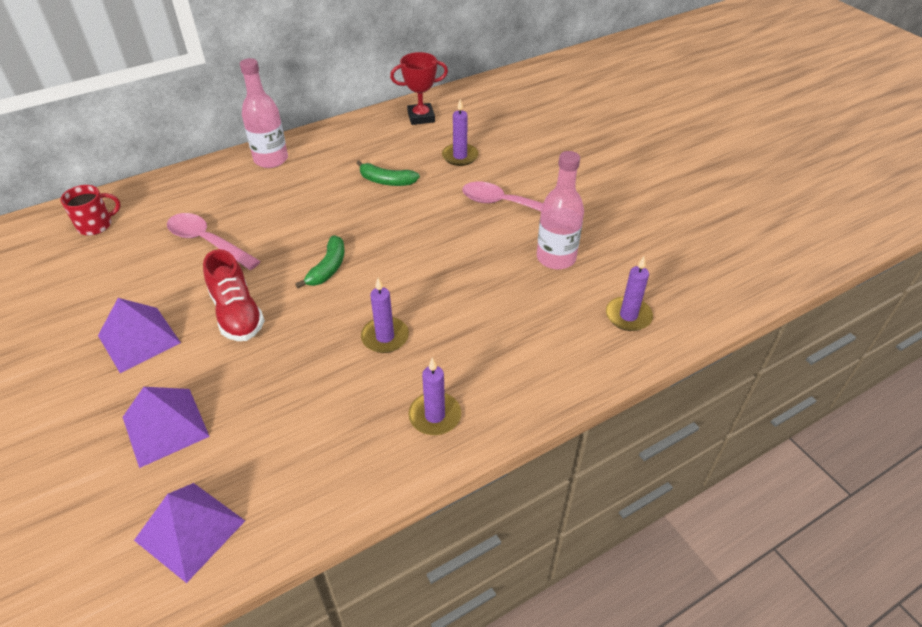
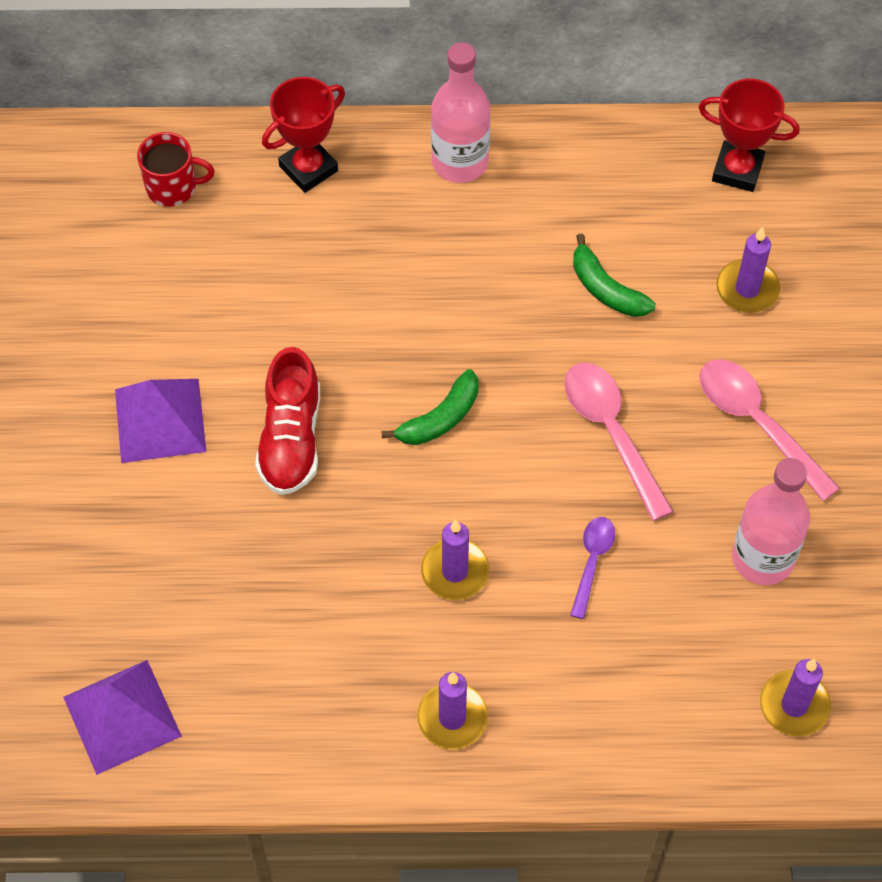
camera: 30 degrees right, 15 degrees up
purple pyramid [123,387,210,468] -> none
pink spoon [167,213,261,270] -> pink spoon moved to [564,362,674,521]
none -> red trophy [262,77,345,193]
none -> purple spoon [570,517,615,619]

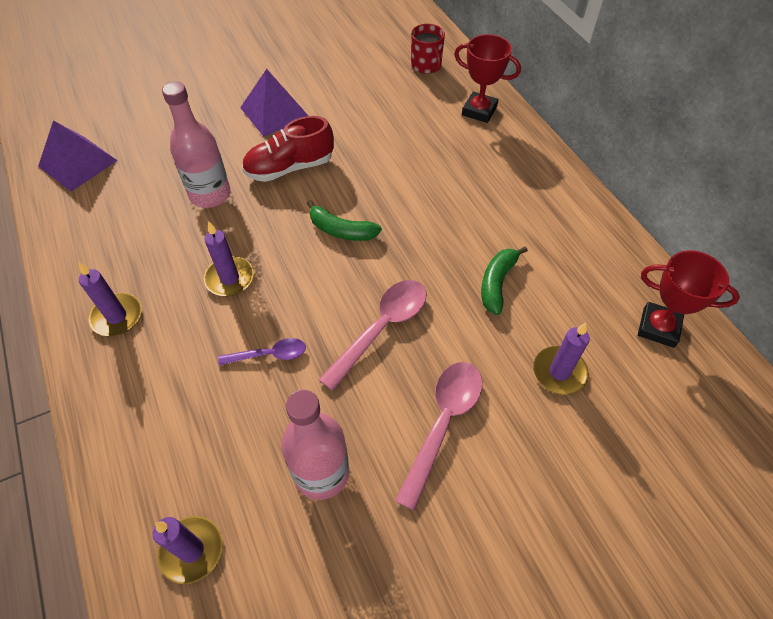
camera: 65 degrees right, 5 degrees down
pink bottle [431,42,491,183] -> pink bottle moved to [162,81,231,208]
red trophy [698,79,799,192] -> red trophy turned 60 degrees counterclockwise [638,250,740,348]

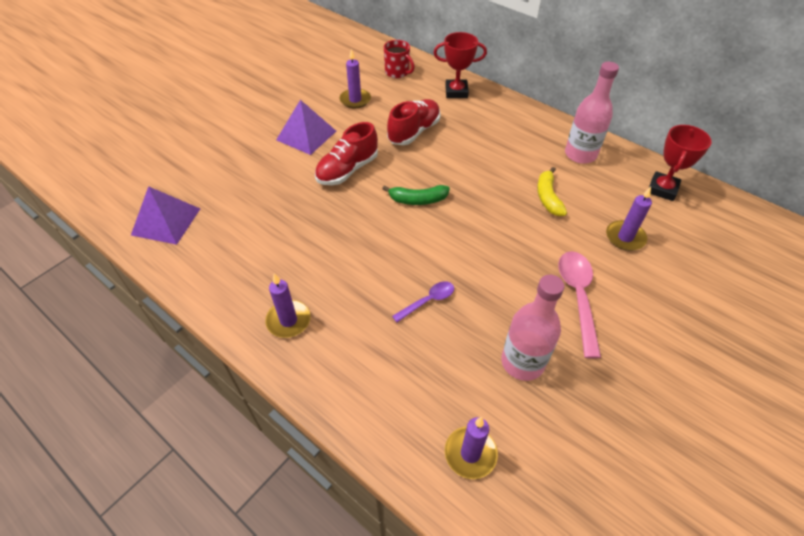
camera: 25 degrees left, 5 degrees down
pink bottle [162,81,231,208] -> pink bottle moved to [565,62,619,164]
purple candle [204,221,254,296] -> purple candle moved to [339,49,371,108]
pink spoon [318,280,426,391] -> none
green banana [481,246,528,315] -> yellow banana [537,167,567,216]
red trophy [638,250,740,348] -> red trophy turned 60 degrees counterclockwise [649,125,712,201]
none -> red shoe [387,99,441,145]

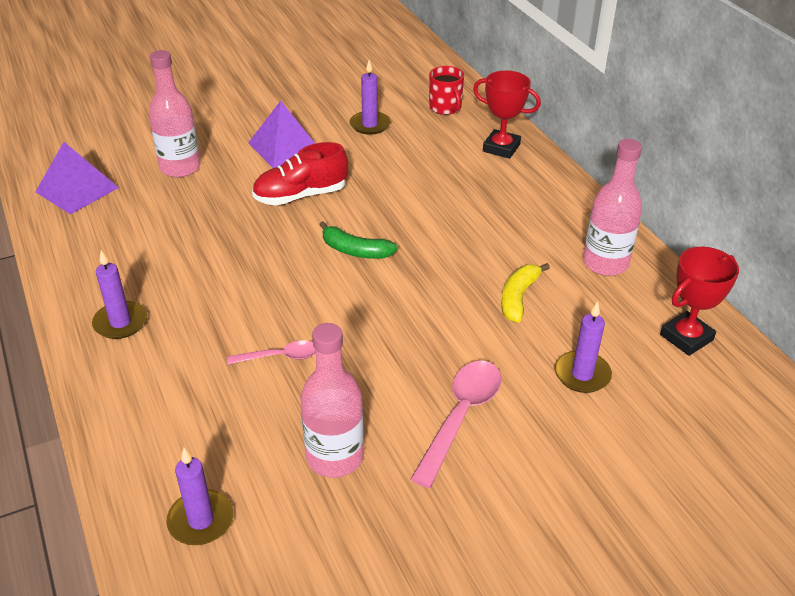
camera: 25 degrees right, 10 degrees down
red shoe [387,99,441,145] -> none
purple spoon [392,281,454,322] -> pink spoon [227,340,316,365]
none -> pink bottle [149,50,201,177]

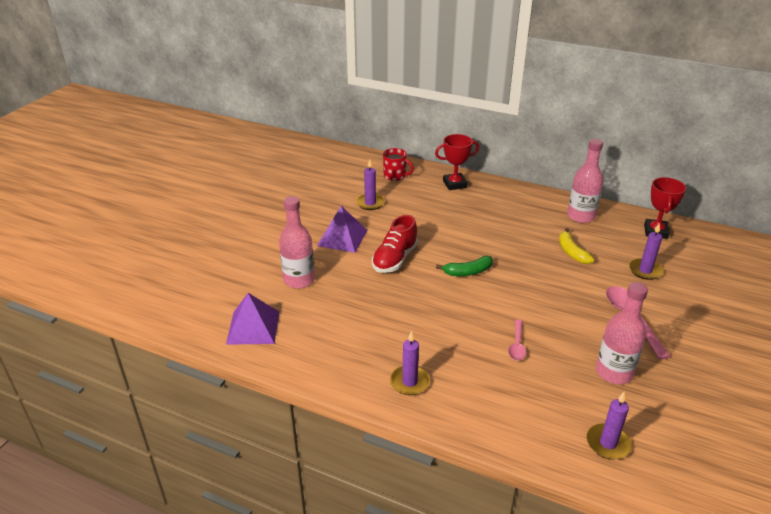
camera: 40 degrees left, 5 degrees down
pink spoon [227,340,316,365] -> pink spoon turned 150 degrees clockwise [508,320,526,360]

